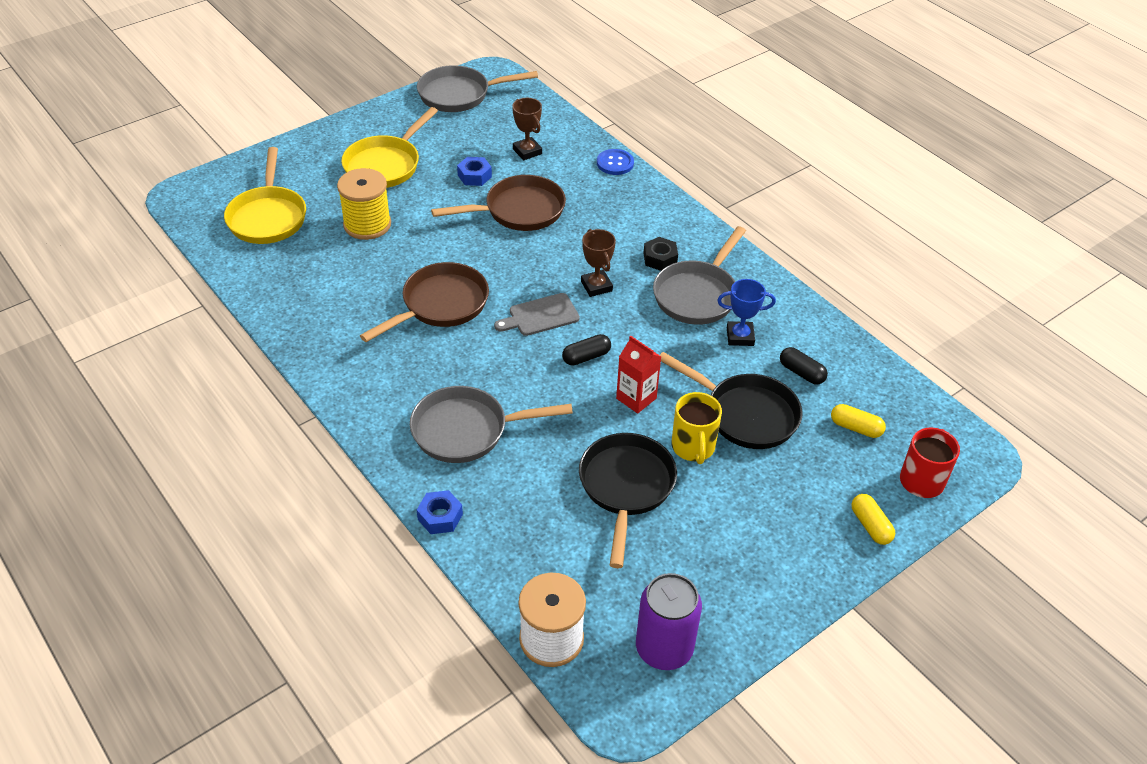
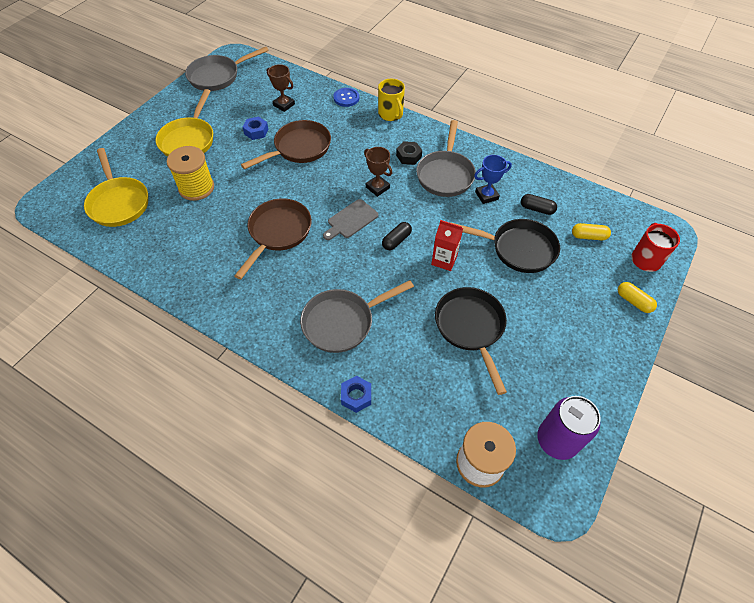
camera: 20 degrees left, 10 degrees up
yellow mug [671,392,722,464] -> yellow mug moved to [378,79,405,121]

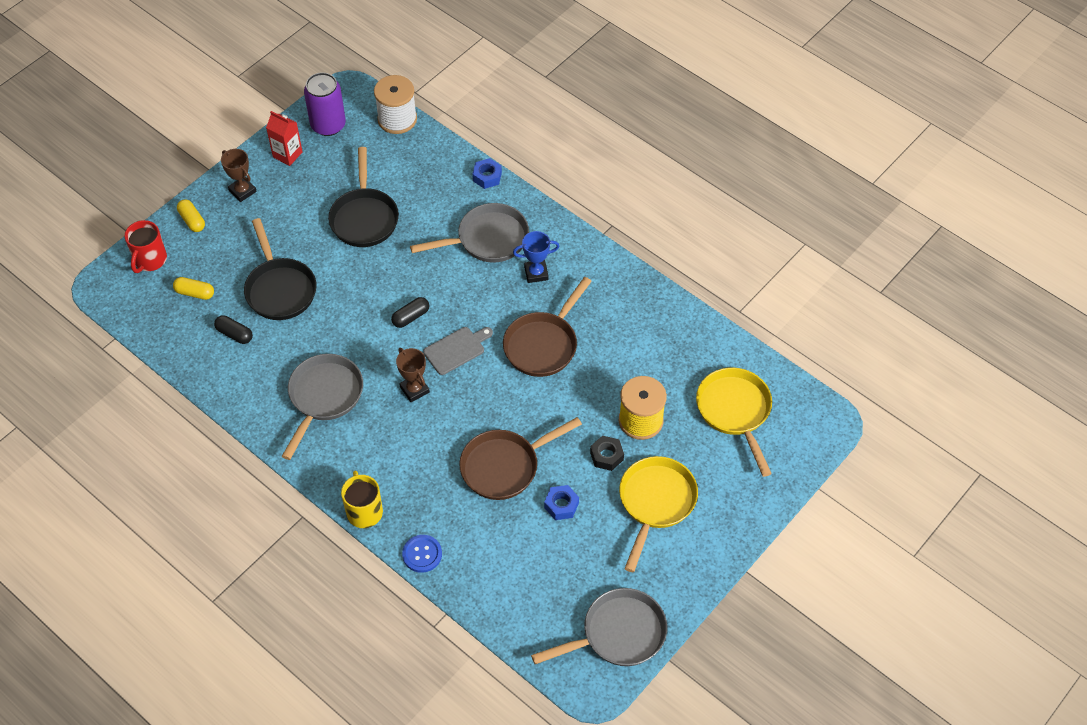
camera: 170 degrees left, 0 degrees up
brown trophy [267,64,295,112] -> brown trophy moved to [221,149,257,202]
black nut [396,141,422,165] -> black nut moved to [590,435,624,471]
red carton [431,220,463,271] -> red carton moved to [266,111,303,166]
black pan [452,219,560,273] -> black pan turned 135 degrees counterclockwise [244,218,317,320]
blue trophy [474,155,512,204] -> blue trophy moved to [513,231,560,283]

